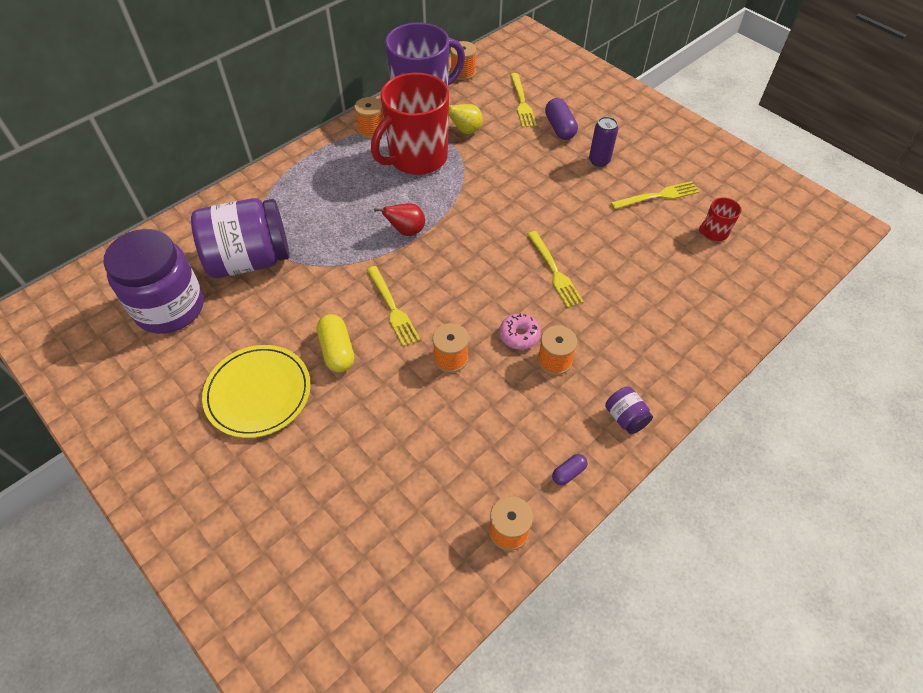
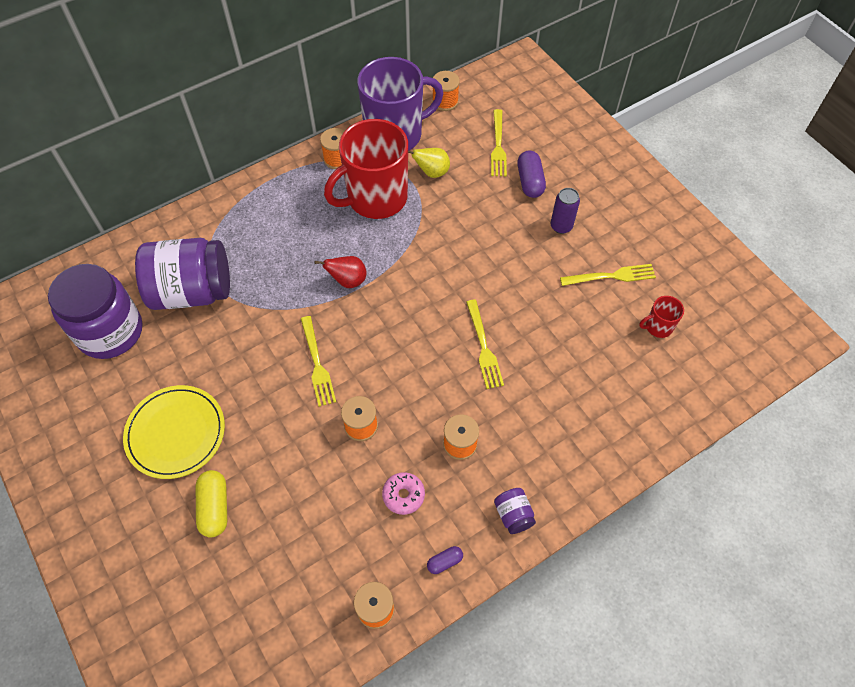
camera: 10 degrees right, 5 degrees up
yellow capsule [317,314,354,372] -> yellow capsule moved to [196,470,227,537]
pink donut [500,313,541,350] -> pink donut moved to [382,472,425,515]

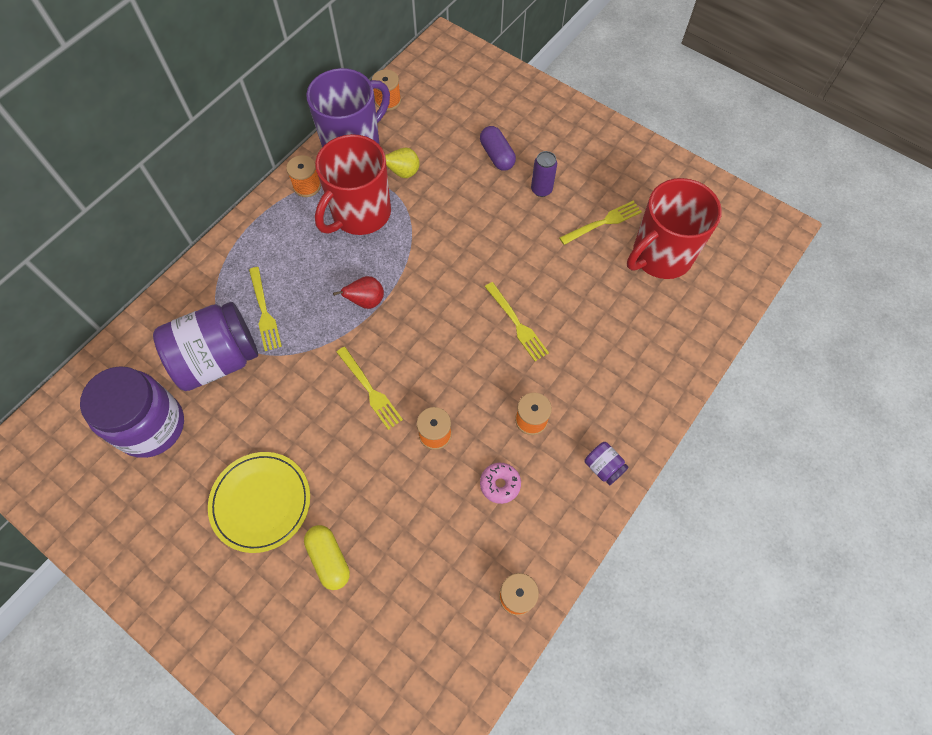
camera: 20 degrees left, 5 degrees up
purple capsule [427,546,463,574] -> none
yellow fork [491,109,507,176] -> yellow fork moved to [249,267,282,351]
red mug [639,296,684,338] -> red mug [627,178,722,279], size x2.38

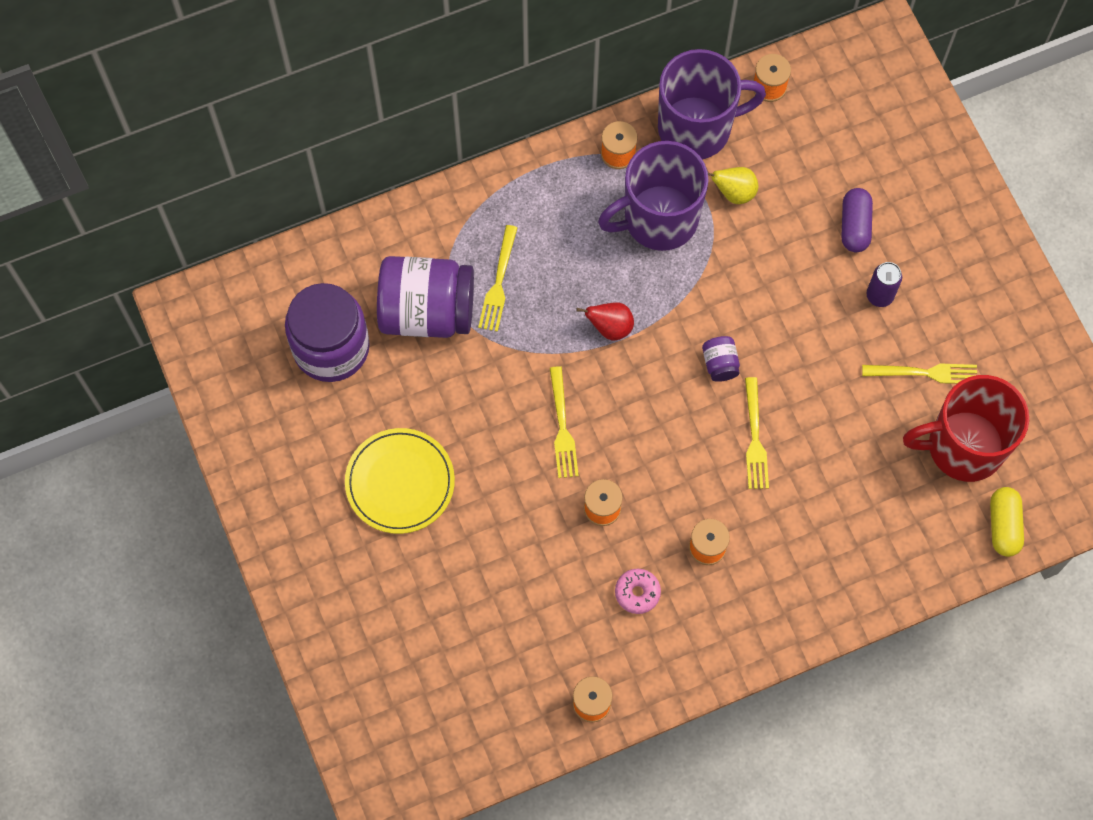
camera: 30 degrees right, 5 degrees up
yellow capsule [304,525,350,590] -> yellow capsule moved to [990,487,1024,557]
red mug [315,134,391,235] -> purple mug [598,141,709,251]
purple jar [585,442,629,485] -> purple jar moved to [702,336,740,382]

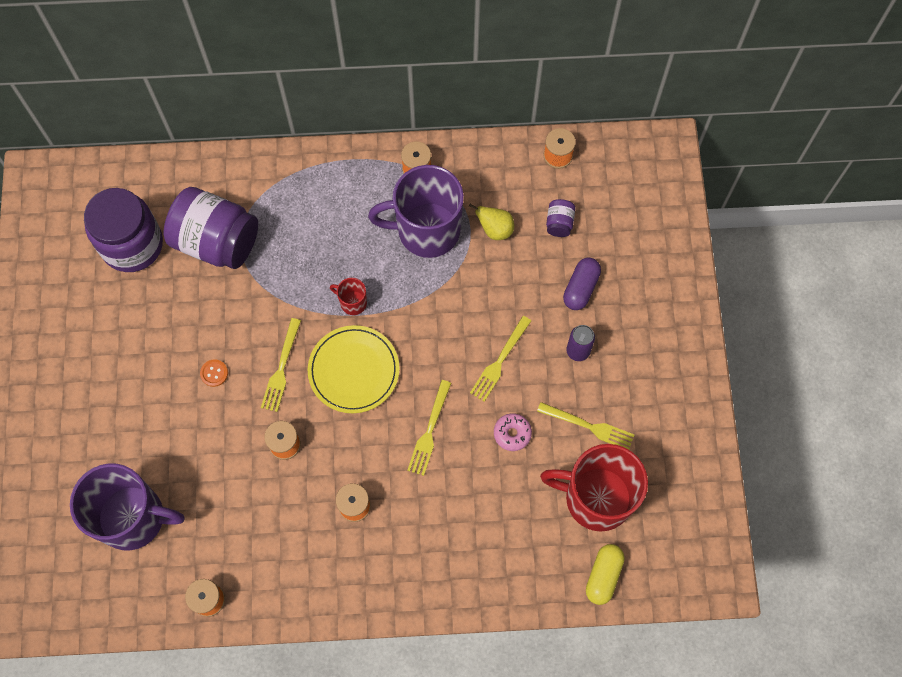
camera: 20 degrees right, 0 degrees up
yellow plate [345,428,455,534] -> yellow plate moved to [308,325,399,413]
yellow fork [478,225,518,332] -> yellow fork moved to [470,316,531,402]
red pear [576,302,634,341] -> red mug [330,278,367,315]
pink donut [615,569,661,614] -> pink donut moved to [494,413,532,451]
purple mug [658,49,766,159] -> purple mug moved to [70,463,184,550]
purple jar [702,336,740,382] -> purple jar moved to [546,199,575,237]
none -> orange button [200,360,228,387]

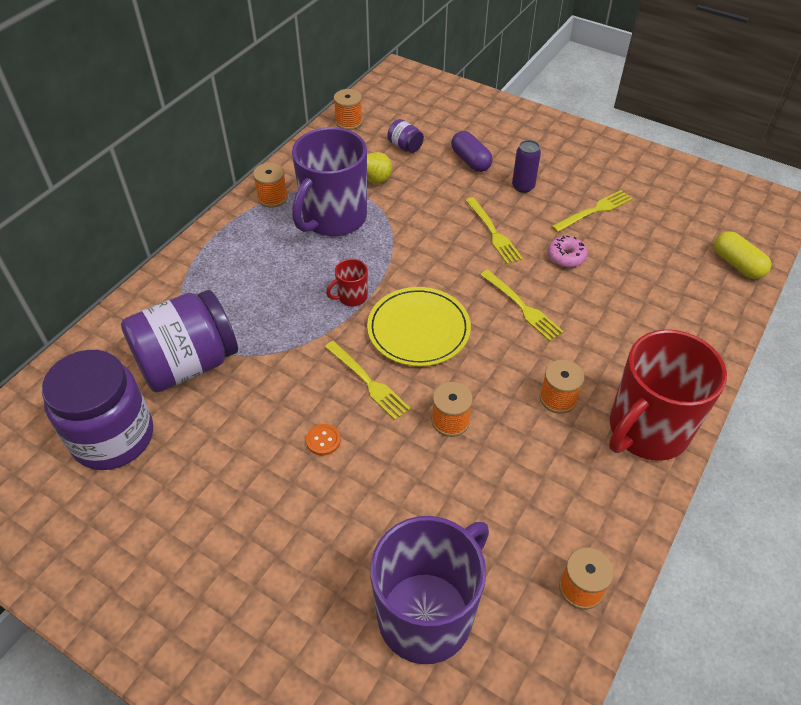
camera: 55 degrees left, 20 degrees down
red mug [540,444,648,532] -> red mug moved to [609,330,727,461]

